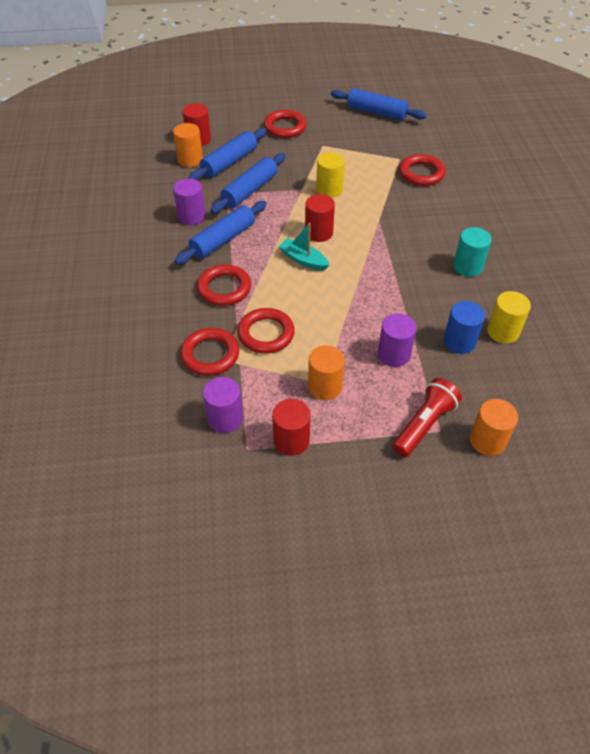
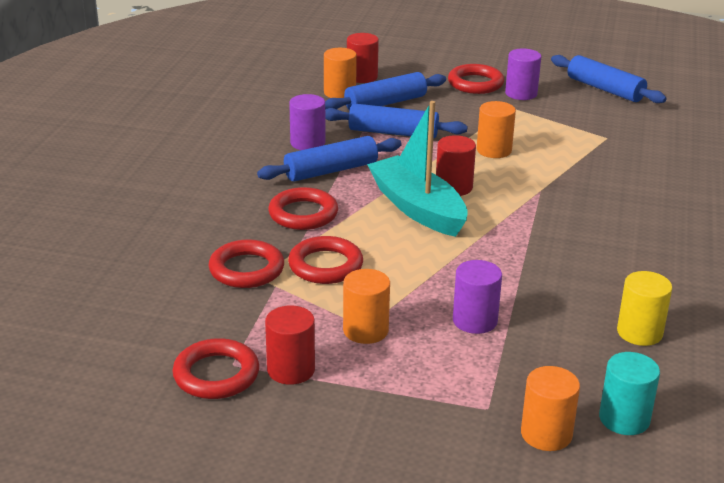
camera: 20 degrees right, 20 degrees down
purple cylinder [203,377,243,433] -> purple cylinder moved to [505,49,541,100]
blue rolling pin [210,153,286,214] -> blue rolling pin turned 45 degrees clockwise [325,104,467,139]
turquoise boat [279,223,329,271] -> turquoise boat [367,101,468,237], size x1.88
yellow cylinder [316,152,345,198] -> orange cylinder [477,101,516,158]
red flashlight [392,378,462,457] -> none
red ring [399,154,446,186] -> red ring moved to [172,338,259,399]
blue cylinder [443,301,485,354] -> none
turquoise cylinder [453,227,492,277] -> turquoise cylinder moved to [599,352,660,435]

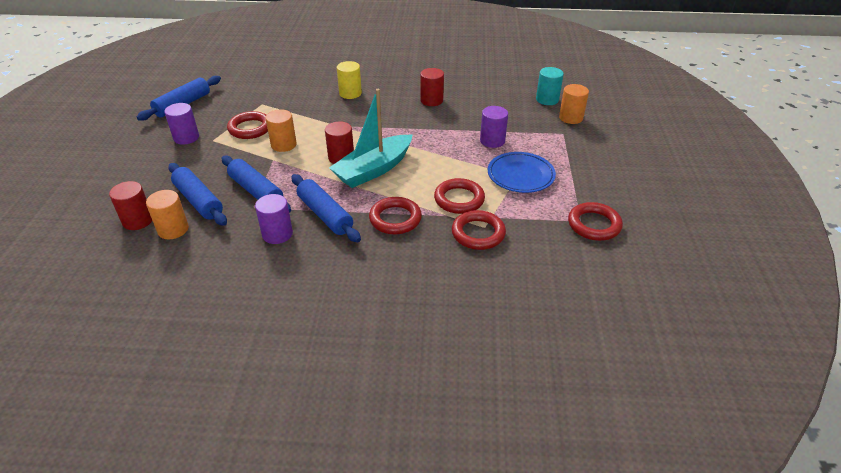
camera: 100 degrees left, 10 degrees up
red cylinder [265,305,315,385] -> red cylinder moved to [420,68,444,106]
blue rolling pin [325,104,467,139] -> blue rolling pin turned 45 degrees counterclockwise [222,156,291,213]
orange cylinder [343,269,390,344] -> blue plate [488,152,556,193]
red ring [448,64,504,94] -> red ring moved to [227,111,268,139]
yellow cylinder [617,271,672,346] -> yellow cylinder moved to [337,61,362,99]

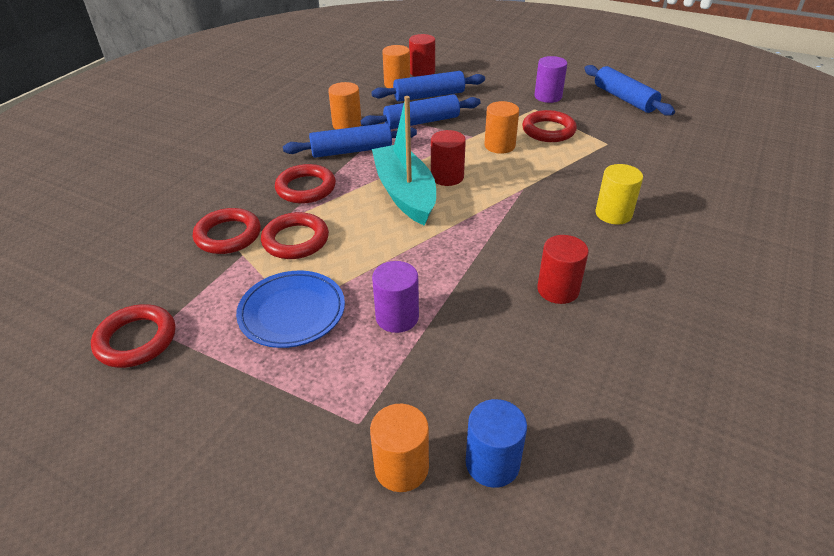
camera: 115 degrees right, 0 degrees up
purple cylinder [255,194,293,244] -> orange cylinder [328,82,361,129]
turquoise cylinder [536,67,564,105] -> blue cylinder [466,399,527,488]

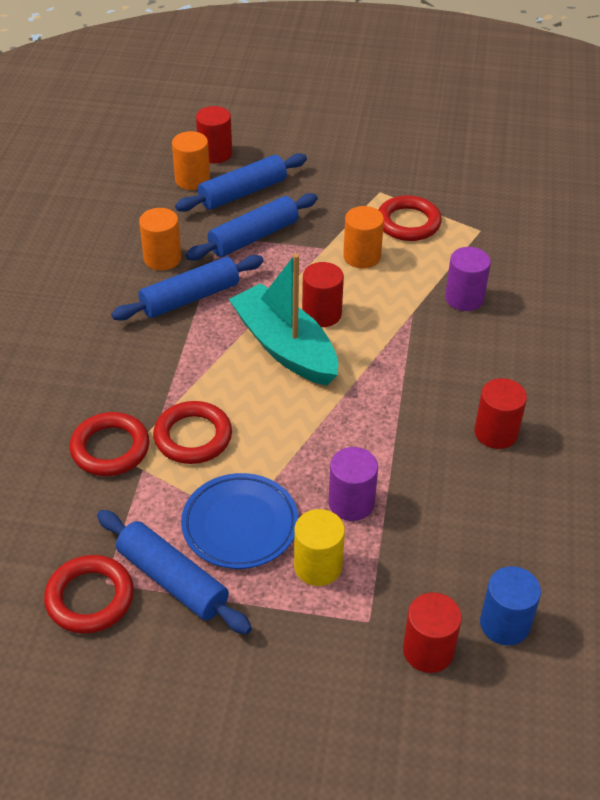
camera: 20 degrees left, 5 degrees up
red ring [275,164,336,204] -> none
orange cylinder [370,404,429,492] -> red cylinder [403,592,462,673]
purple cylinder [534,56,567,103] -> purple cylinder moved to [445,247,491,311]
blue rolling pin [584,65,675,116] -> blue rolling pin moved to [97,510,252,634]
yellow cylinder [595,164,643,225] -> yellow cylinder moved to [294,509,345,586]

